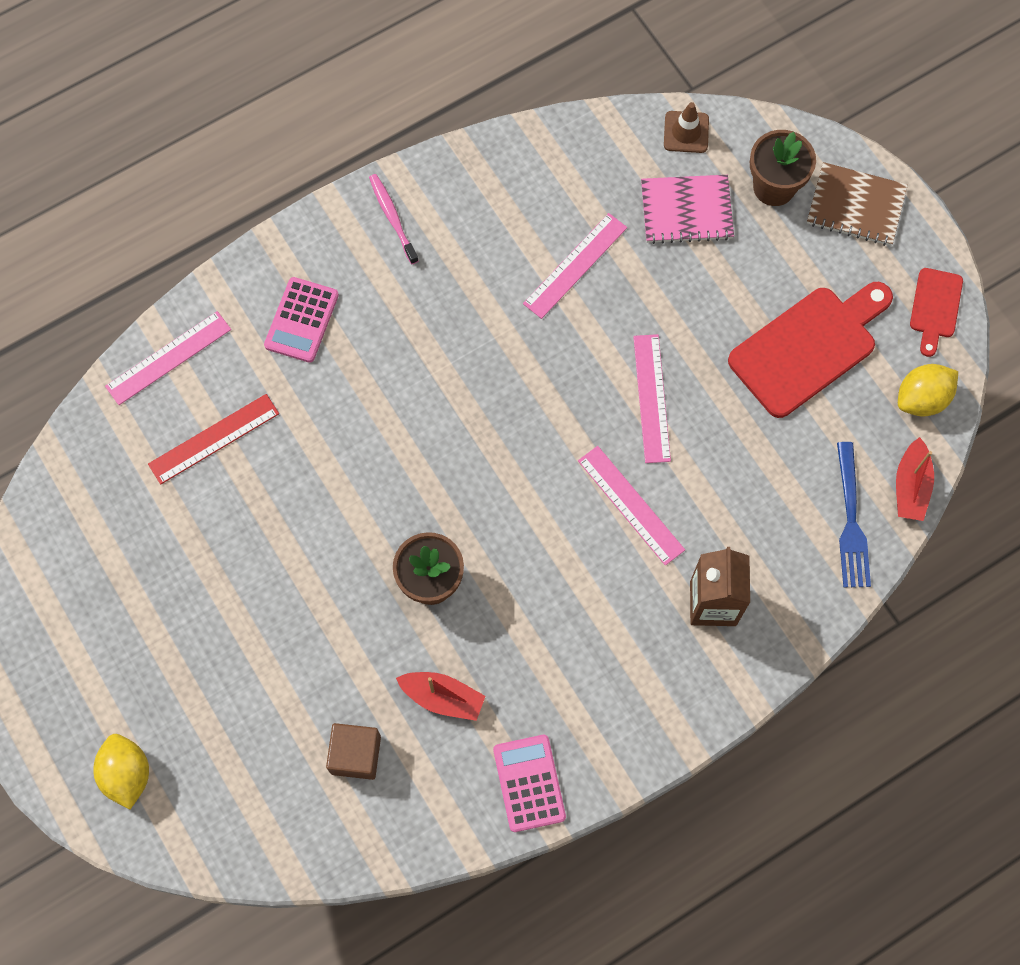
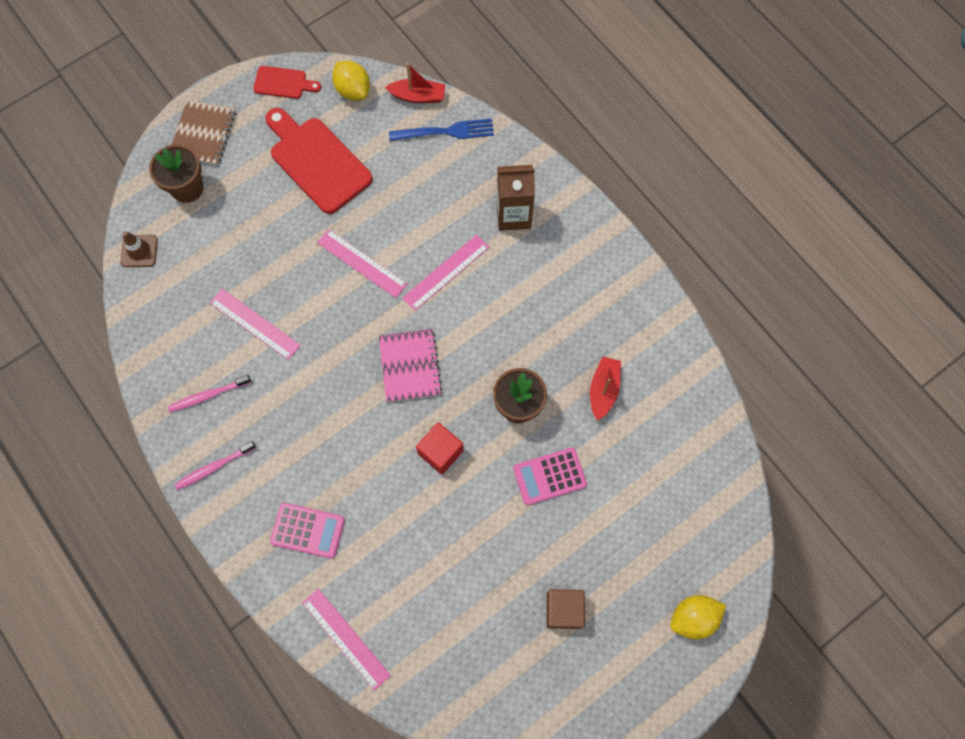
camera: 95 degrees left, 0 degrees up
red ruler [148,394,279,484] -> none
brown cube [326,723,381,780] -> brown cube moved to [546,589,585,629]
pink calculator [493,735,566,832] -> pink calculator moved to [513,448,587,505]
pink ruler [633,334,671,463] -> pink ruler turned 45 degrees clockwise [317,229,407,298]
pink notebook [641,175,734,244] -> pink notebook moved to [379,329,443,402]
none -> pink toothbrush [168,375,251,412]
none -> red cube [416,422,464,475]

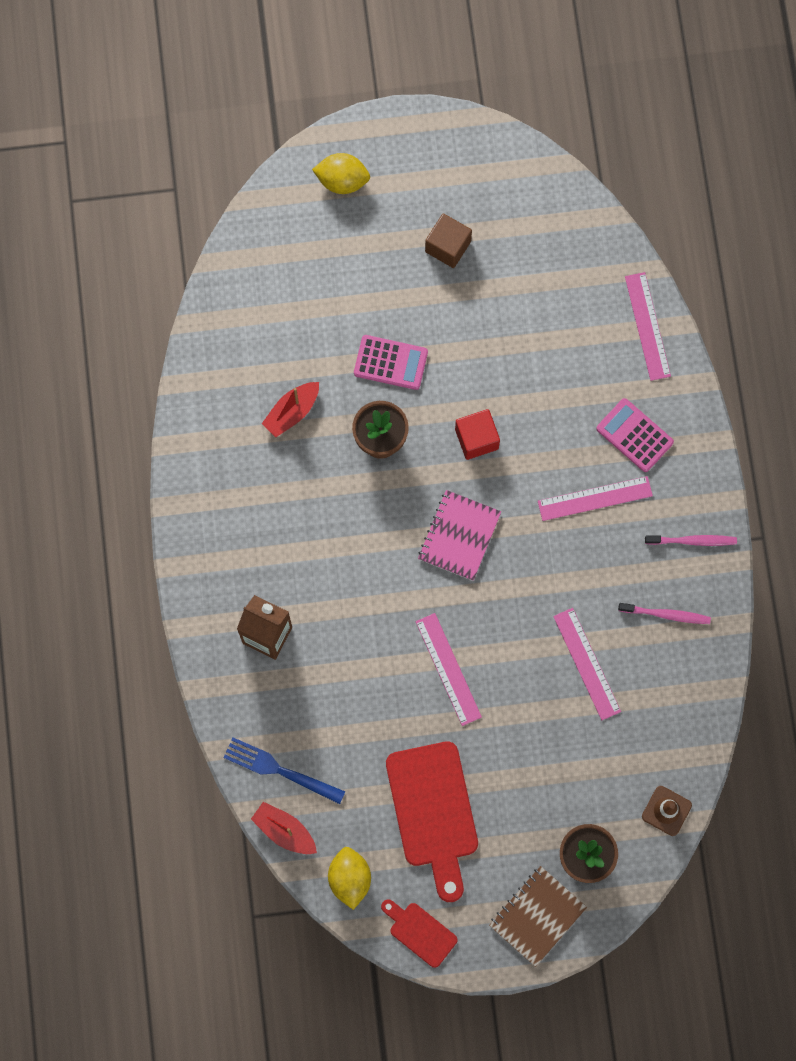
camera: 150 degrees left, 5 degrees up
pink ruler [402,235,489,311] -> pink ruler moved to [538,476,653,521]

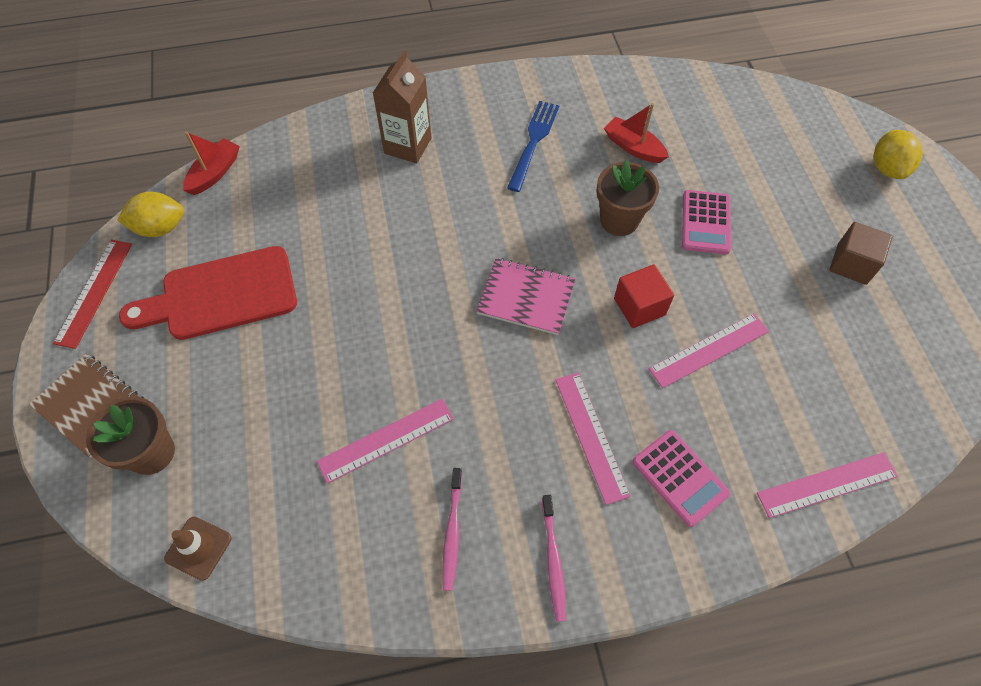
camera: 85 degrees right, 15 degrees down
blue fork [223,738,345,804] -> blue fork moved to [507,101,559,192]
red cutting board [381,899,458,968] -> red ruler [53,240,132,349]
pink ruler [416,613,482,726] -> pink ruler moved to [649,313,769,388]
pink calculator [596,398,674,472] -> pink calculator turned 105 degrees clockwise [632,430,730,527]

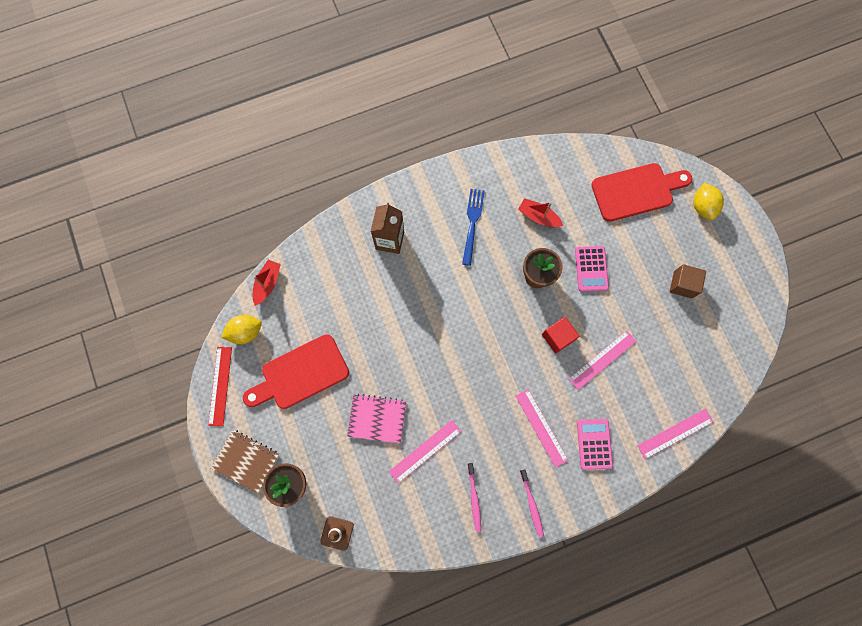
camera: 10 degrees left, 15 degrees up
pink notebook [477,258,576,335] -> pink notebook moved to [347,394,406,443]
pink calculator [632,430,730,527] -> pink calculator turned 135 degrees counterclockwise [577,419,613,470]
none -> red cutting board [591,163,692,222]

